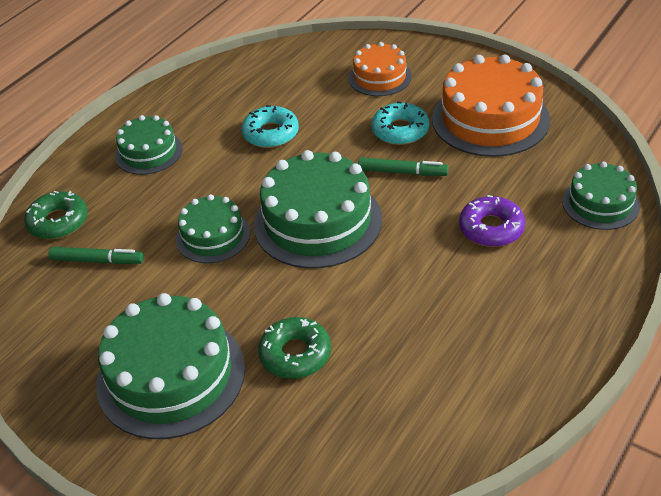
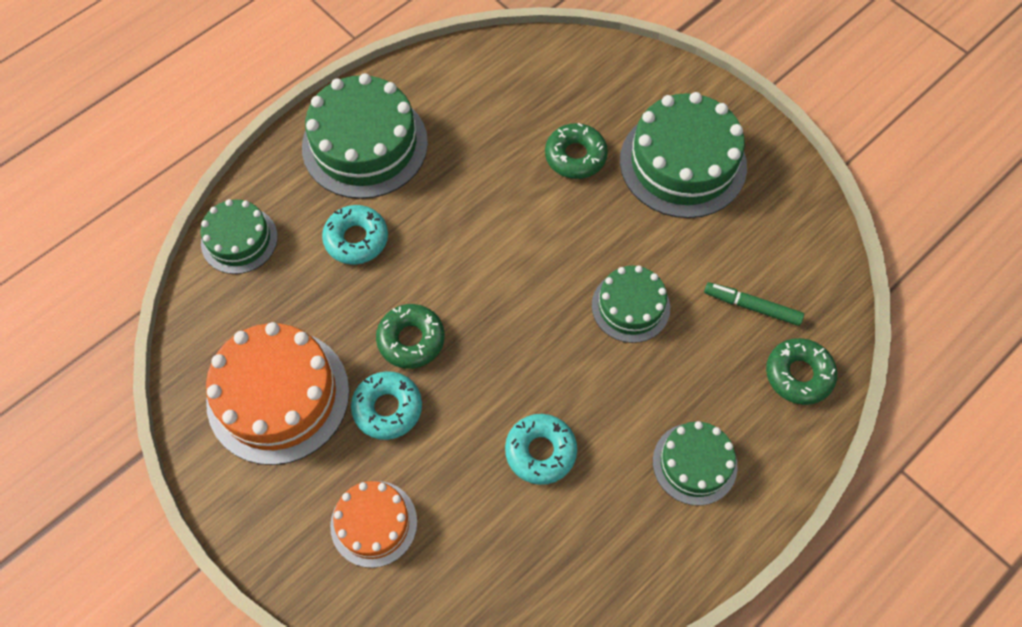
camera: 170 degrees left, 20 degrees up
green cake [254,150,382,268] -> green cake moved to [302,73,428,199]
green marker [358,158,449,176] -> green donut [376,304,445,369]
purple donut [459,195,525,247] -> turquoise donut [322,205,388,265]

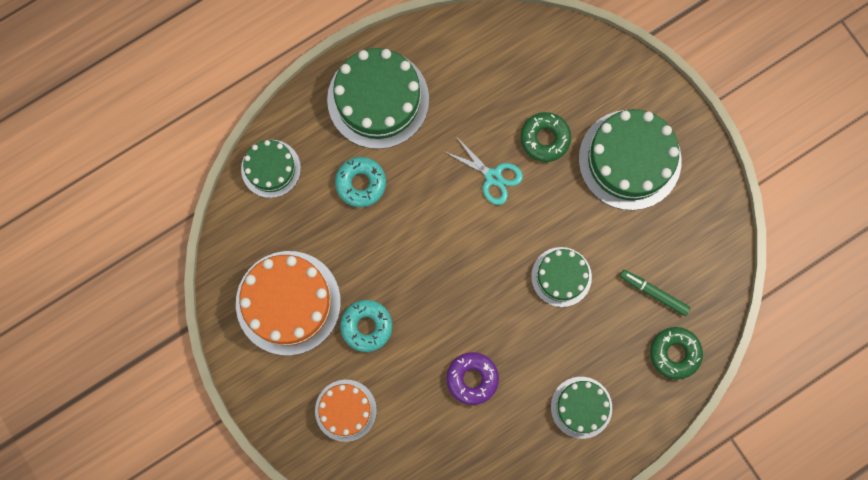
camera: 10 degrees right, 15 degrees up
green donut [376,304,445,369] -> none
turquoise donut [505,414,577,485] -> purple donut [446,352,499,405]
none -> turquoise scissors [443,138,523,205]

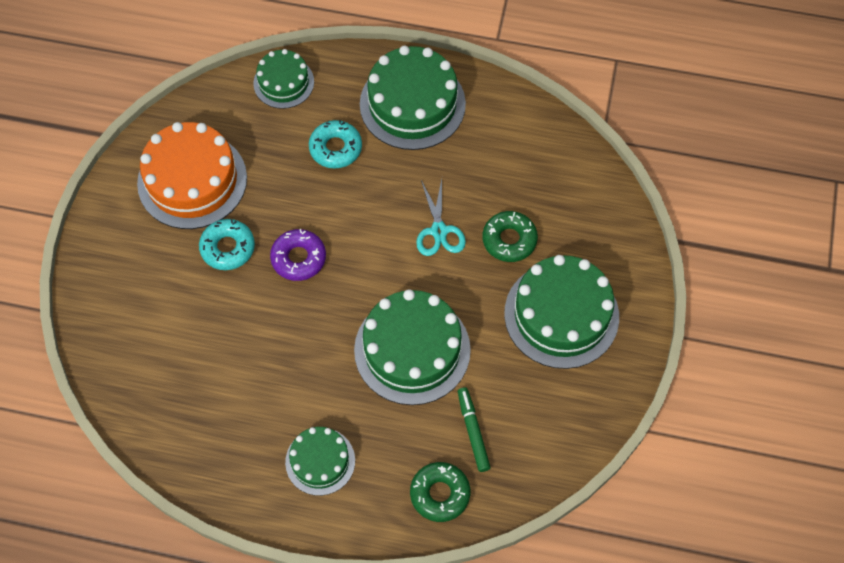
camera: 45 degrees right, 15 degrees down
orange cake [315,380,377,442] -> none
purple donut [446,352,499,405] -> purple donut moved to [270,229,326,281]
green cake [531,247,592,307] -> green cake [354,289,471,405], size x1.73

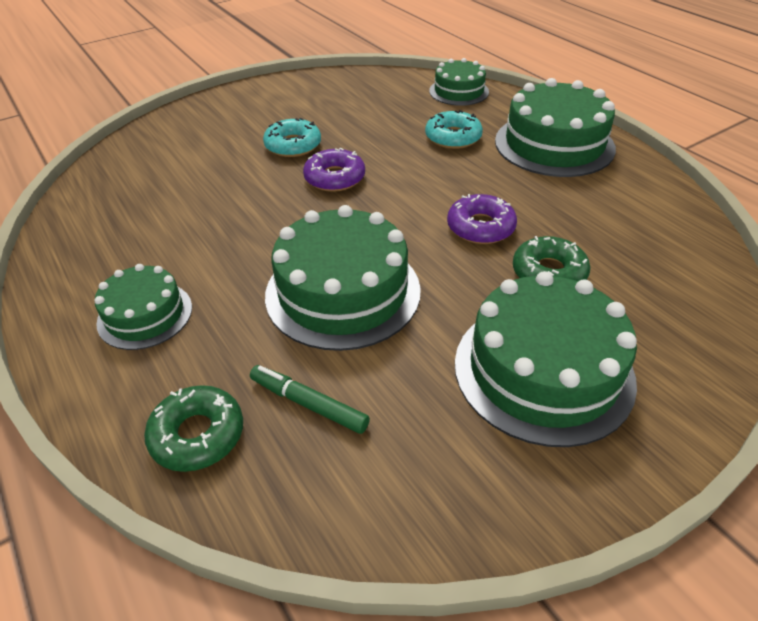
camera: 45 degrees right, 20 degrees down
orange cake [137,122,247,229] -> none
turquoise scissors [416,179,466,256] -> purple donut [447,194,517,244]
green marker [458,387,490,472] -> green marker turned 90 degrees counterclockwise [250,365,370,434]

